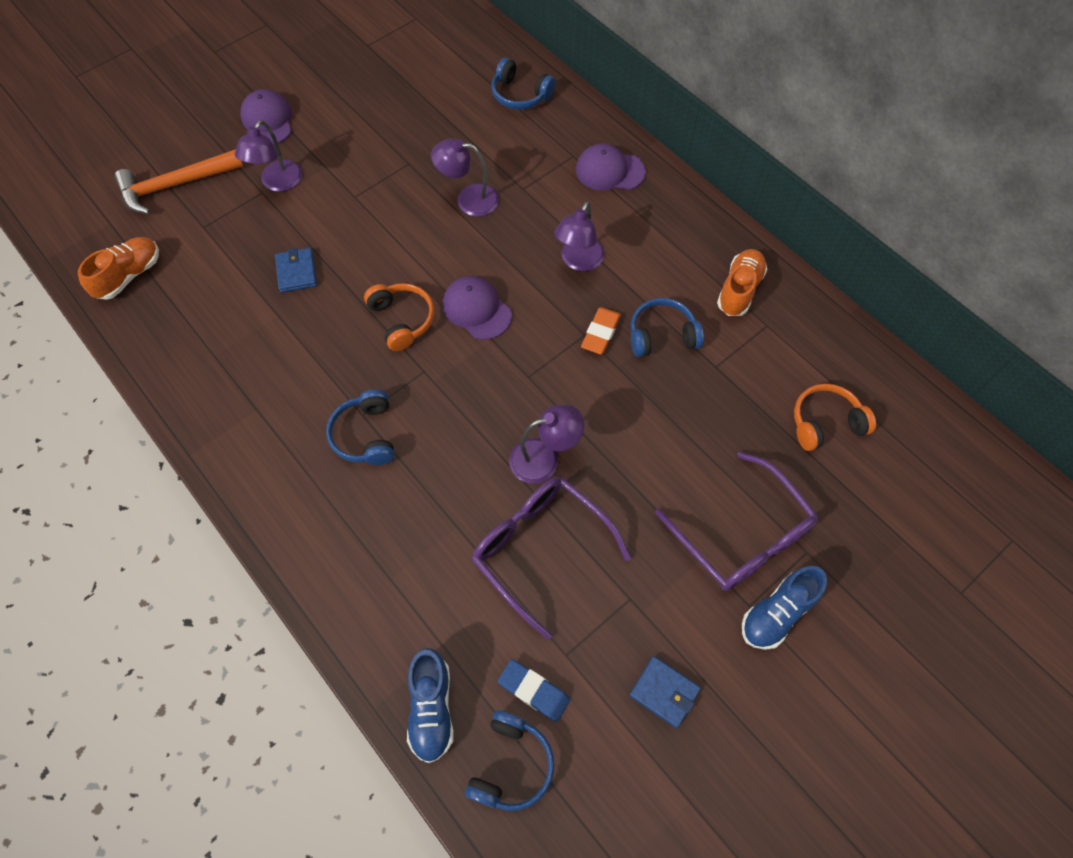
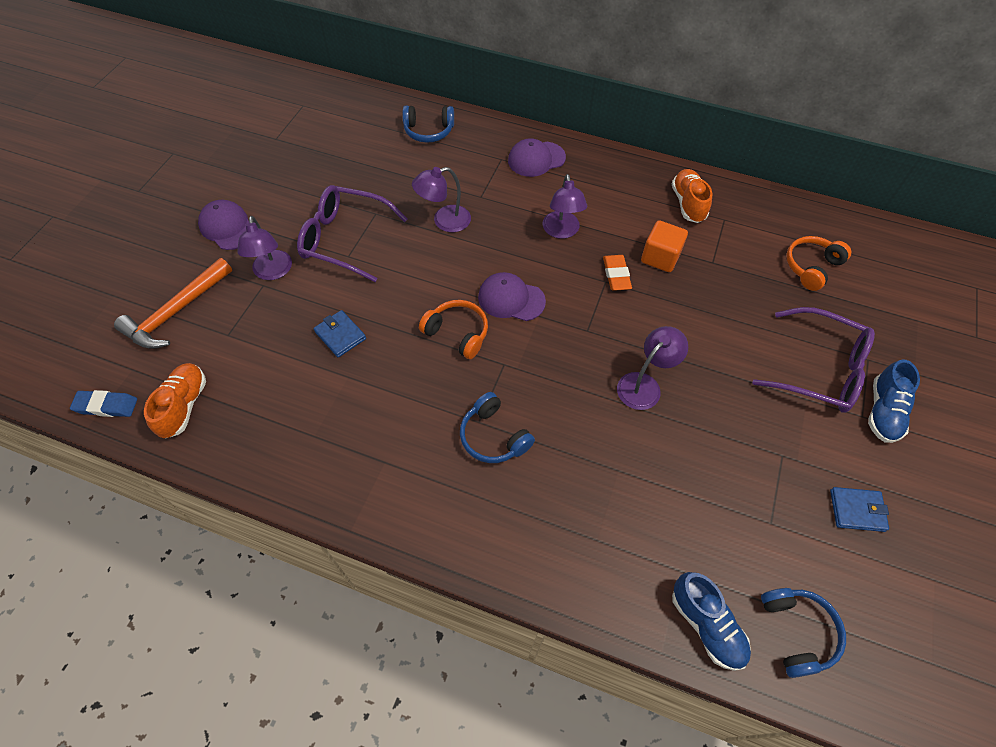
camera: 30 degrees left, 5 degrees down
purple glasses [472,477,631,640] -> purple glasses moved to [297,185,407,282]
blue eraser [498,659,570,722] -> blue eraser moved to [70,390,137,417]
blue headphones [631,298,704,357] -> orange cube [641,220,688,272]

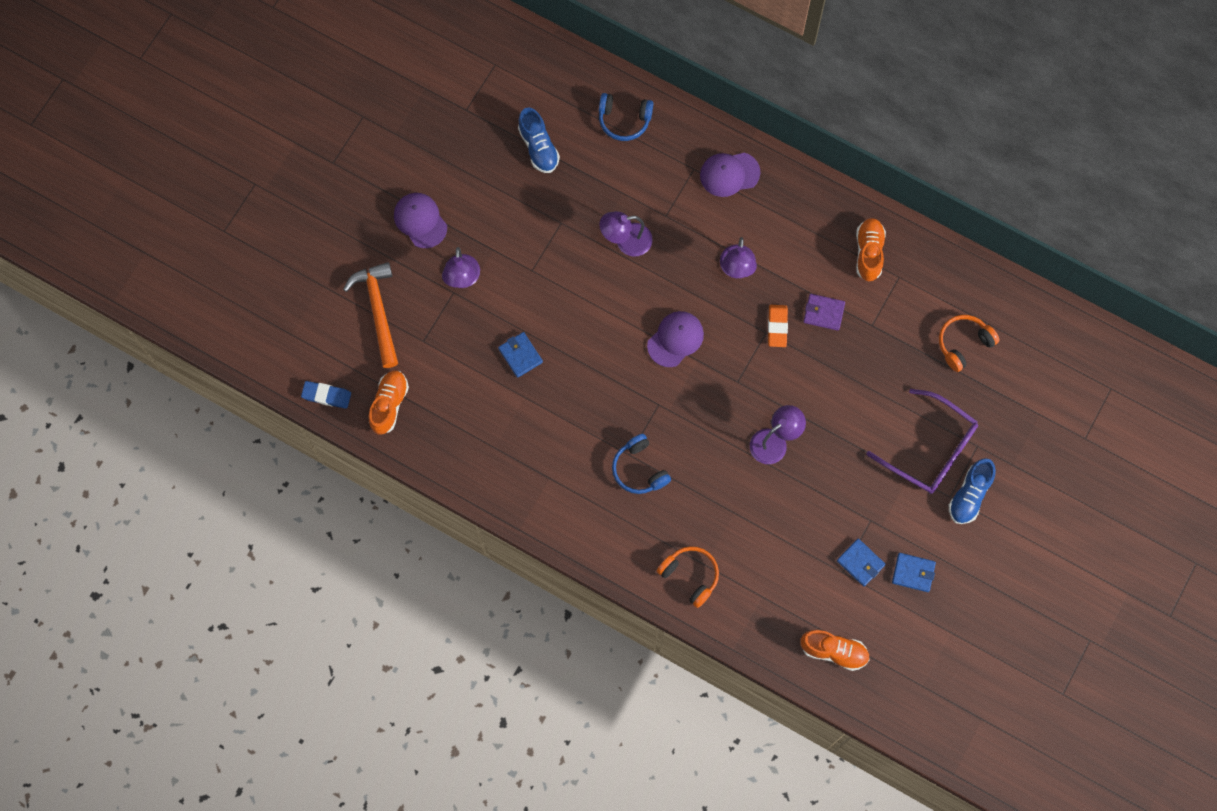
camera: 10 degrees right, 15 degrees up
orange hammer [114,258,232,349] -> orange hammer turned 120 degrees clockwise [343,262,398,368]
purple glasses [297,185,407,282] -> none
orange headphones [419,300,488,359] -> orange headphones moved to [657,546,719,608]
purple cap [478,272,546,321] -> purple cap turned 105 degrees clockwise [647,311,704,367]
orange cube [641,220,688,272] -> purple wallet [803,294,845,331]
blue shoe [672,572,751,671] -> blue shoe moved to [518,107,560,173]
blue headphones [761,588,846,678] -> orange shoe [800,630,870,671]
none -> blue wallet [837,539,885,587]

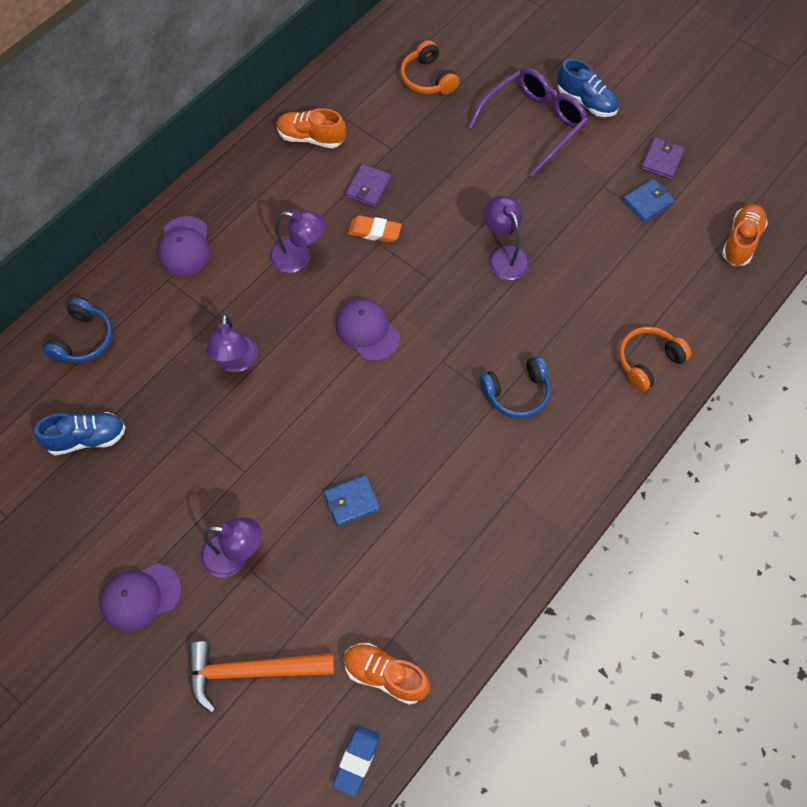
camera: 80 degrees left, 10 degrees down
blue wallet [892,553,936,592] -> purple wallet [641,138,685,180]

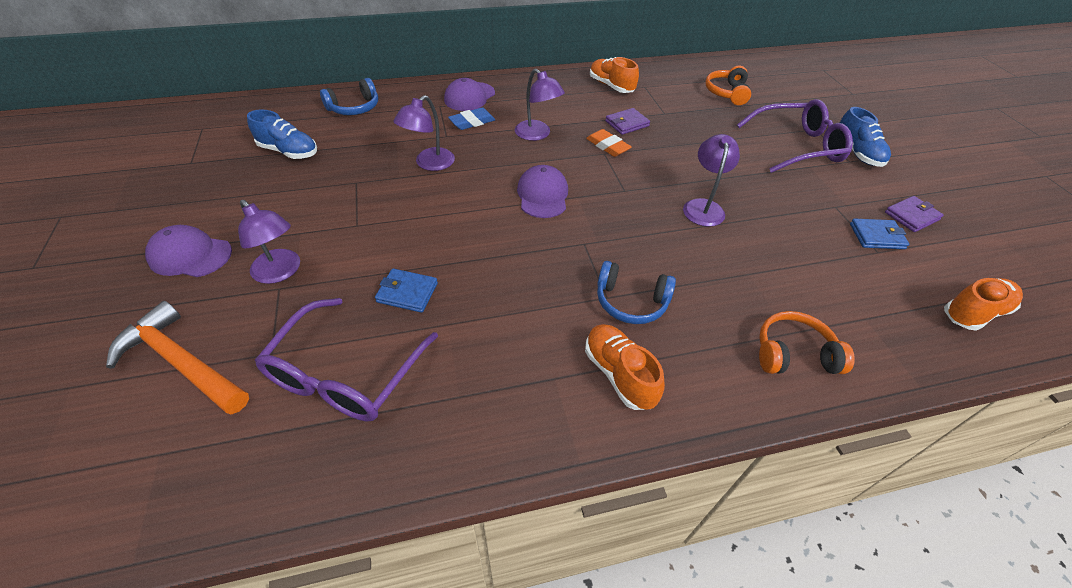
camera: 35 degrees right, 15 degrees down
blue eraser [333,726,380,796] -> blue eraser moved to [448,107,495,130]
orange shoe [344,643,430,705] -> orange shoe moved to [585,324,665,410]
none -> purple glasses [255,298,438,422]

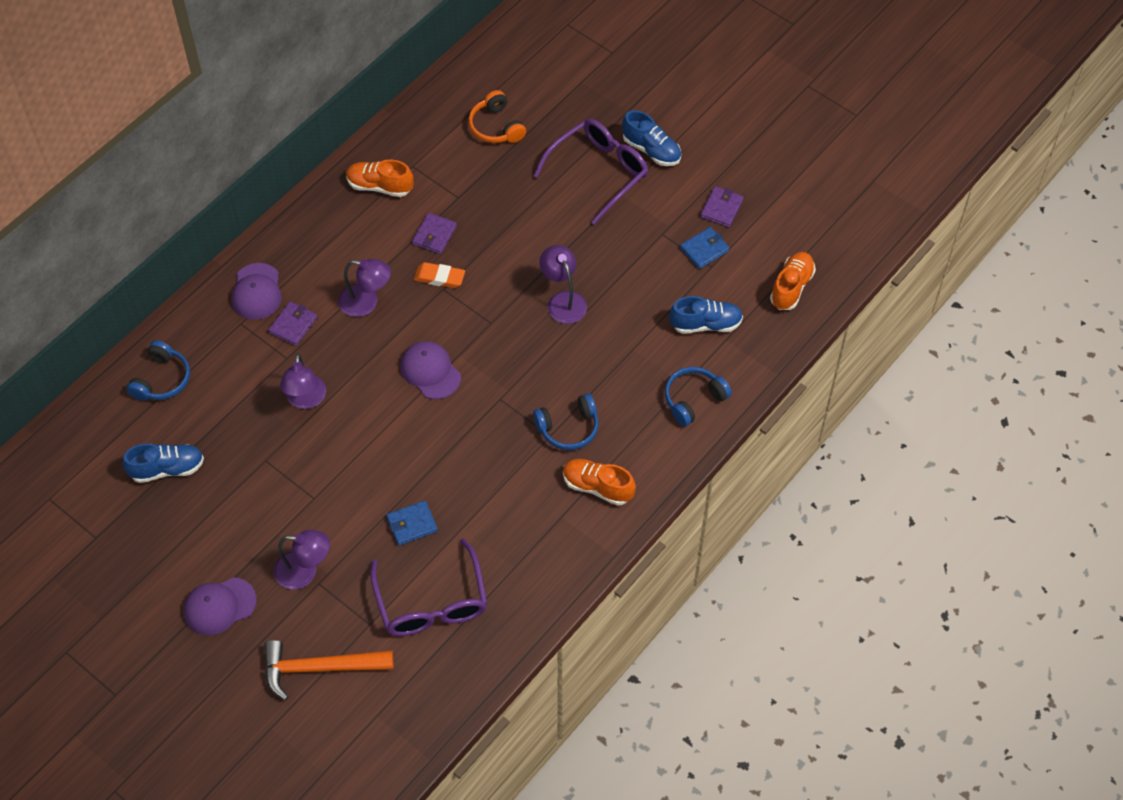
camera: 35 degrees left, 10 degrees up
blue eraser [448,107,495,130] -> purple wallet [268,301,317,346]
orange headphones [759,311,855,374] -> blue headphones [665,367,732,426]
none -> blue shoe [669,296,743,334]

